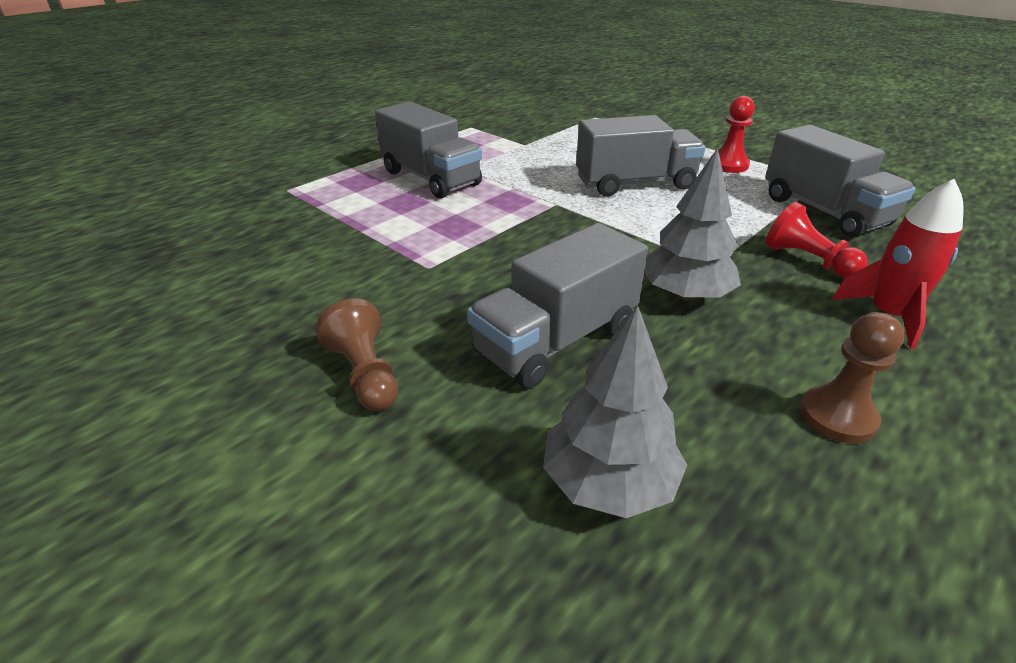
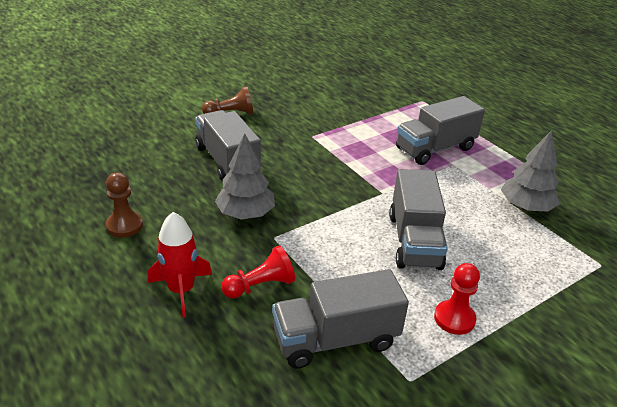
camera: 100 degrees right, 0 degrees up
grey tree [543,305,687,518] -> grey tree moved to [501,130,560,212]

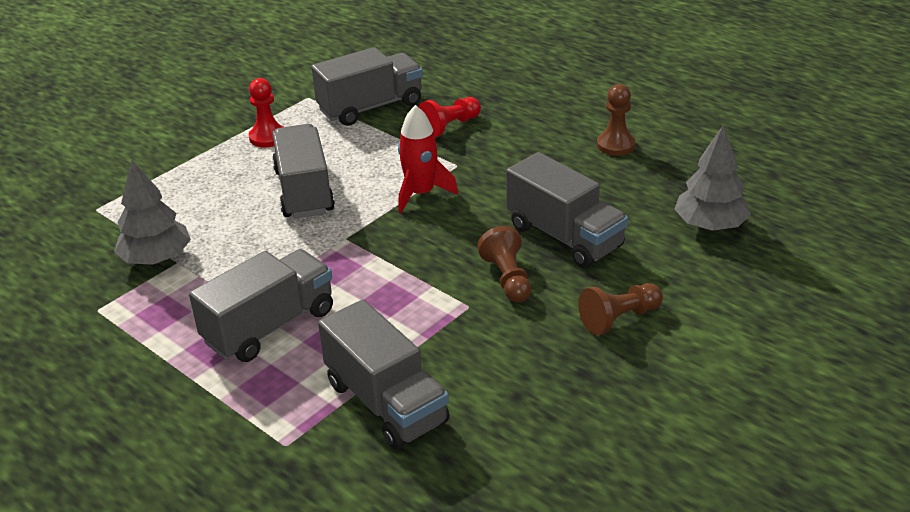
camera: 170 degrees right, 0 degrees up
red rocket [148,212,212,318] -> red rocket moved to [398,105,458,213]
grey tree [215,133,275,220] -> grey tree moved to [674,126,751,231]
none -> grey truck [318,299,450,450]
none -> brown pawn [477,226,531,302]

